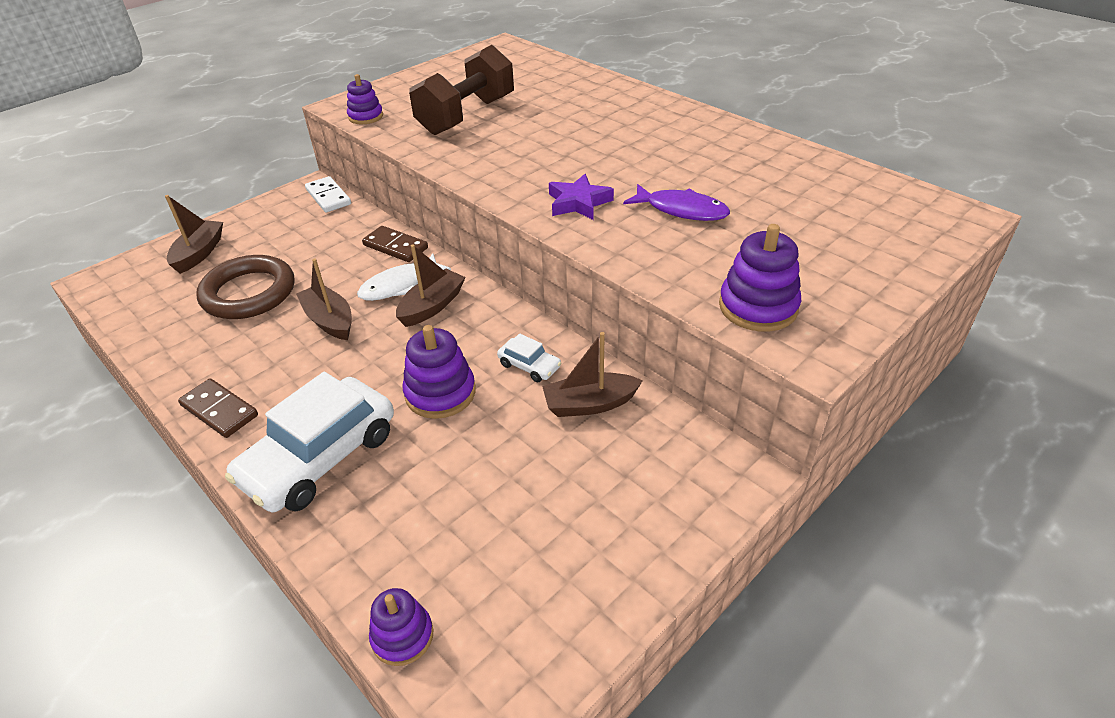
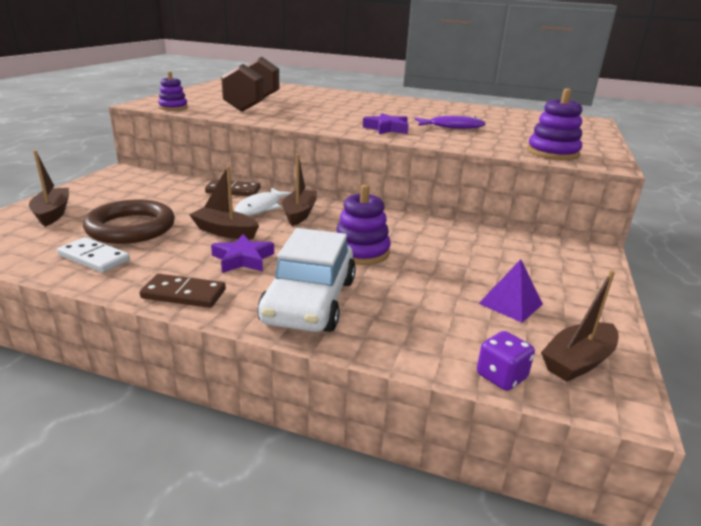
camera: 30 degrees left, 15 degrees down
white domino [305,176,351,212] -> white domino moved to [57,237,130,273]
purple stacking toy [369,588,434,666] -> purple dice [477,331,535,391]
white car [497,333,561,382] -> none
brown boat [542,332,643,417] -> brown boat moved to [541,270,619,382]
none -> purple star [211,234,274,273]
none -> purple pyramid [478,259,543,323]

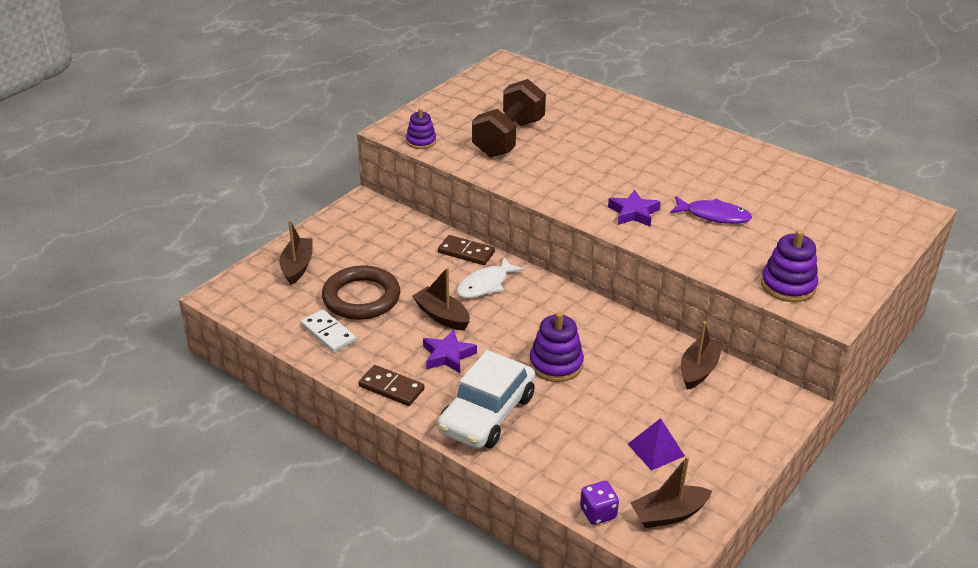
camera: 20 degrees right, 10 degrees up
brown boat [282,154,317,226] -> brown boat moved to [681,321,723,390]

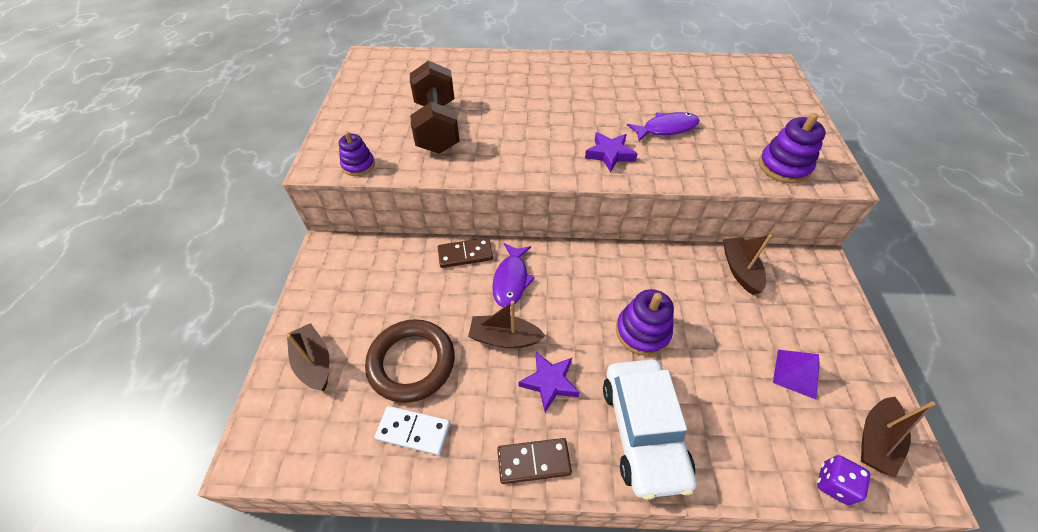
camera: 35 degrees left, 15 degrees up
white fish [457,257,524,298] -> purple fish [492,243,535,307]

